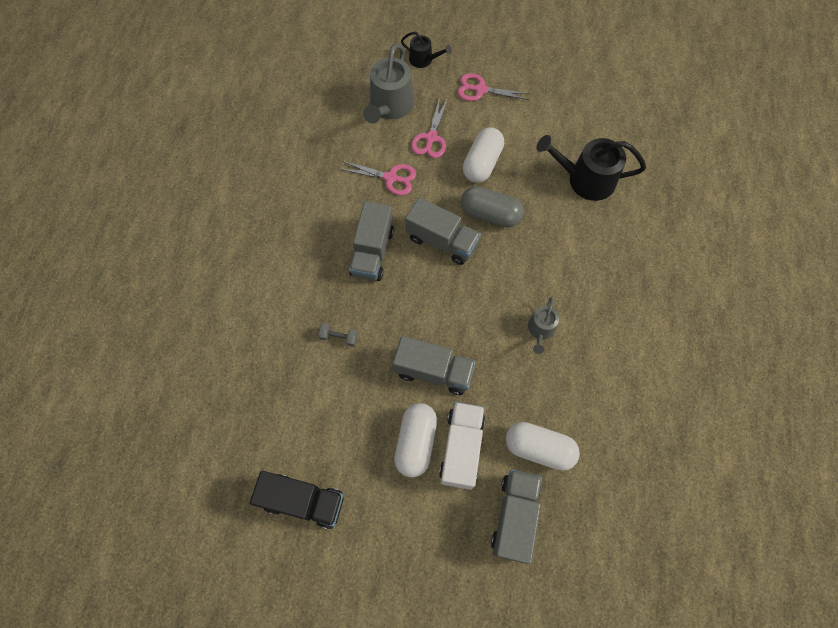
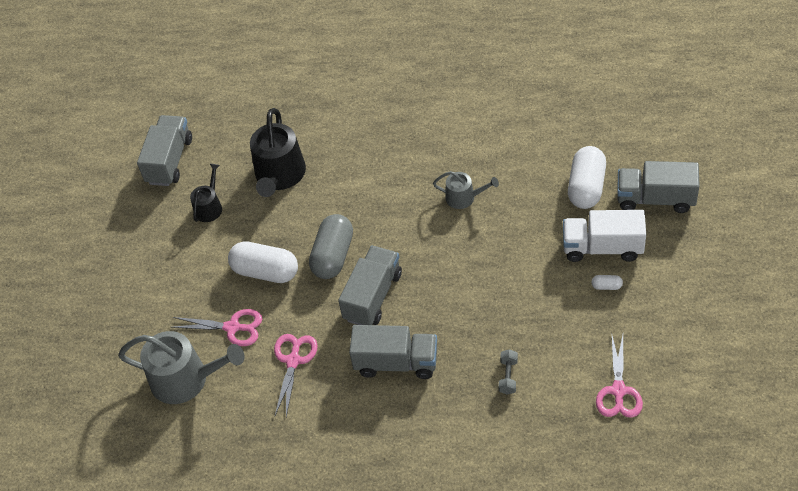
camera: 90 degrees left, 15 degrees down
black truck [250,471,344,529] -> none
grey truck [393,336,476,395] -> grey truck moved to [137,115,192,186]
white capsule [394,403,437,478] -> white capsule [591,275,623,290], size x0.41
black watering can [401,32,452,68] -> black watering can moved to [190,164,222,222]
pink scissors [458,73,531,101] -> pink scissors moved to [596,335,643,418]

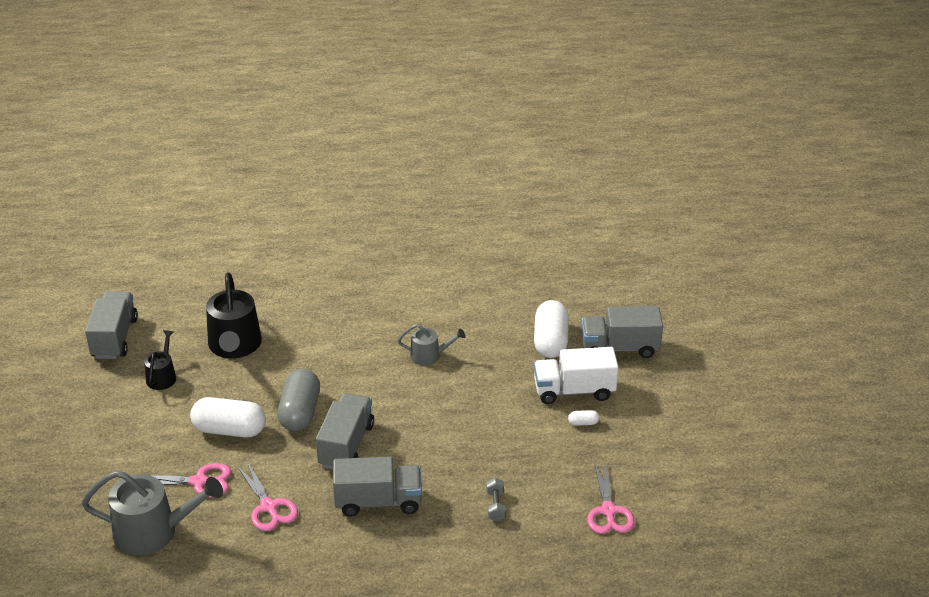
camera: 15 degrees left, 15 degrees down
pink scissors [274,334,318,417] -> pink scissors turned 150 degrees clockwise [237,461,298,531]

